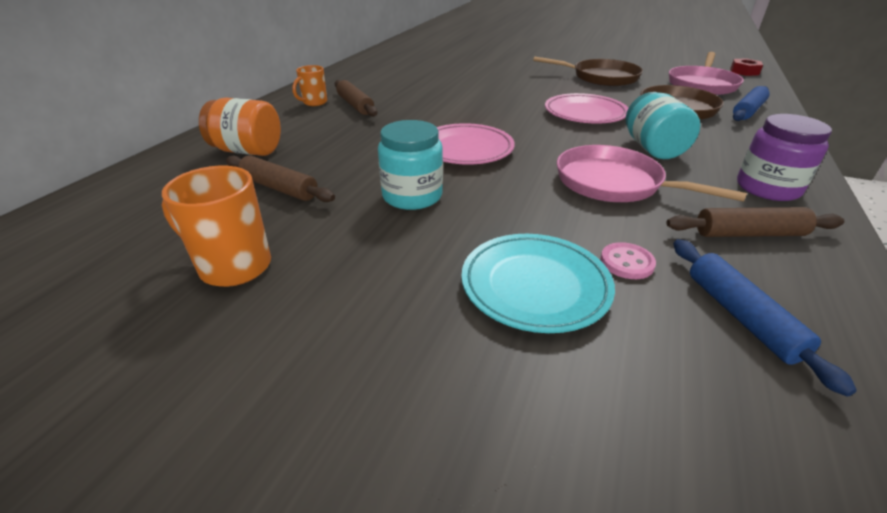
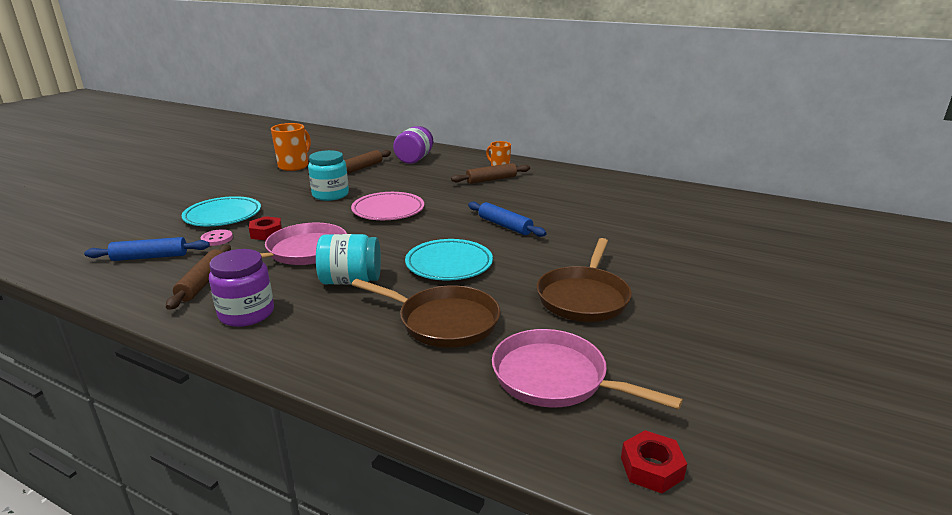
camera: 95 degrees right, 10 degrees down
orange jar [199,98,281,156] -> purple jar [393,126,433,164]
pink plate [545,93,628,124] -> turquoise plate [405,239,493,281]
blue rolling pin [733,86,770,121] -> blue rolling pin moved to [468,202,547,237]
none -> red nut [249,216,282,241]

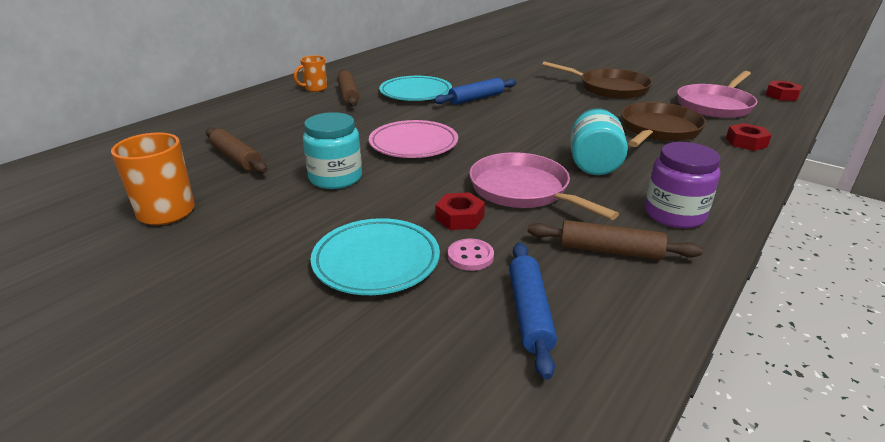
camera: 80 degrees left, 5 degrees up
purple jar [393,126,433,164] -> none
turquoise plate [405,239,493,281] -> turquoise plate moved to [379,76,452,101]
none -> red nut [726,123,772,151]

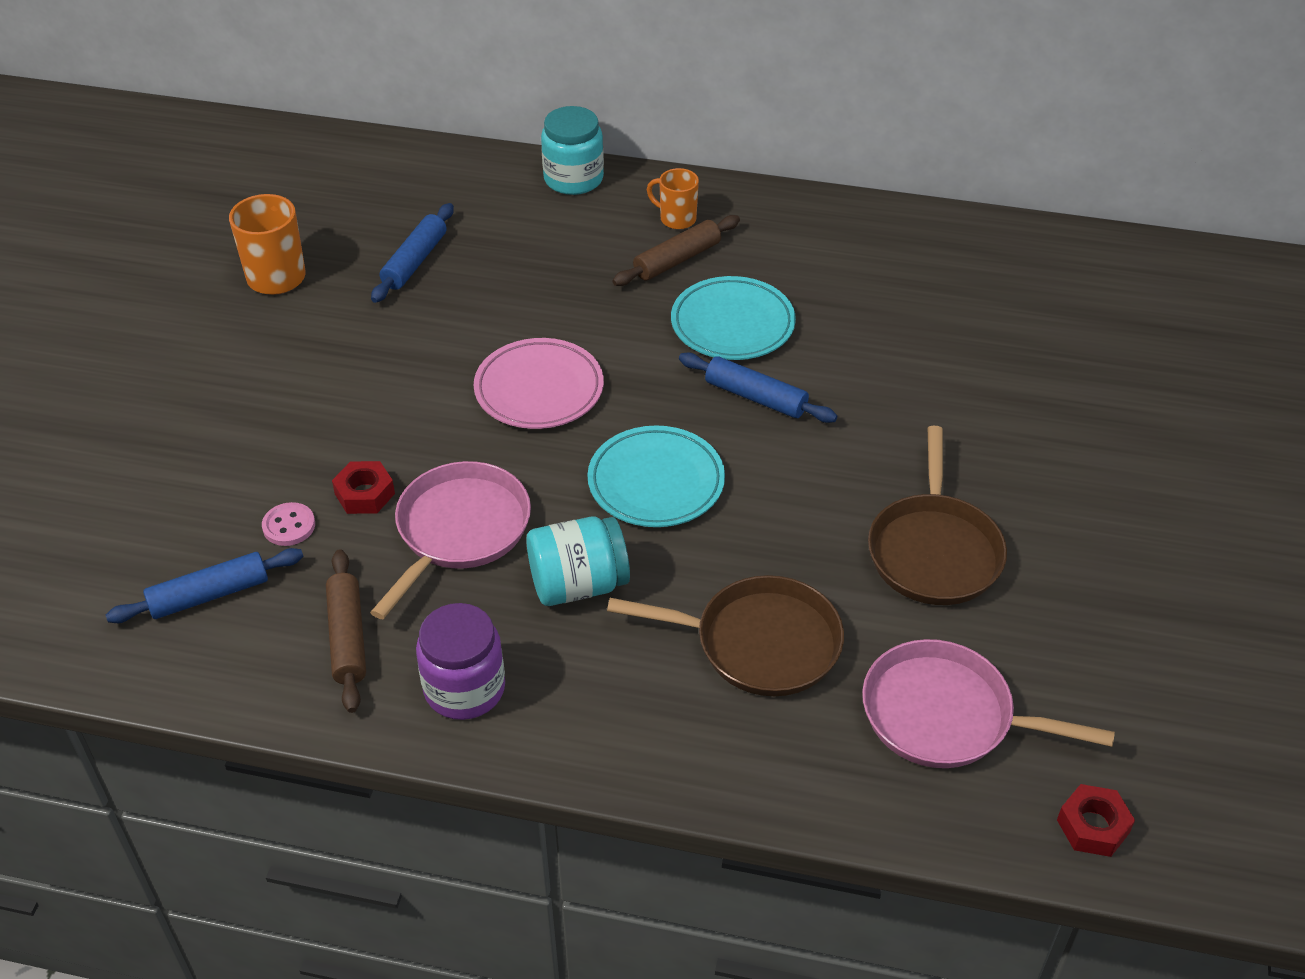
camera: 65 degrees right, 15 degrees up
brown rolling pin [206,127,267,174] -> blue rolling pin [371,203,454,303]
turquoise jar [303,112,362,189] -> turquoise jar moved to [541,106,604,195]
turquoise plate [311,218,440,295] -> turquoise plate moved to [587,425,725,527]
red nut [726,123,772,151] -> none

